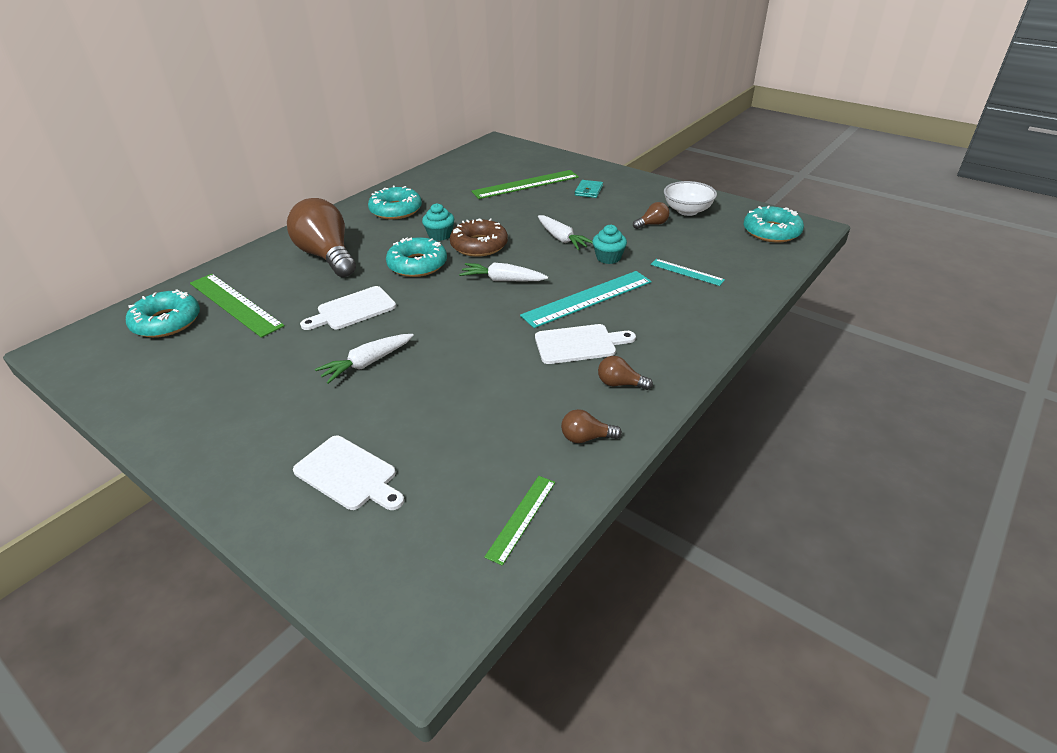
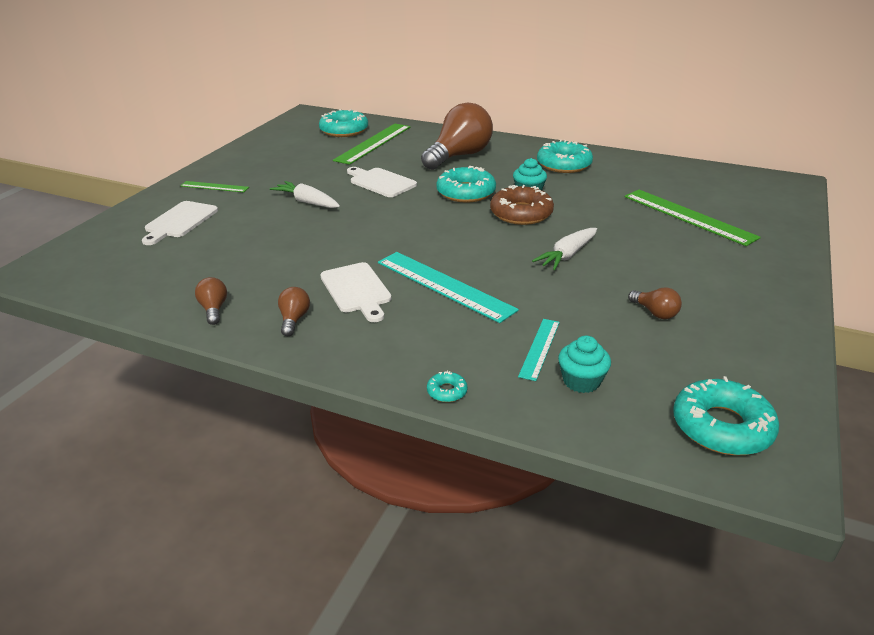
camera: 75 degrees right, 5 degrees down
white carrot [459,263,548,281] -> none
green ruler [484,476,555,565] -> green ruler moved to [180,181,249,192]
turquoise wallet [575,180,603,198] -> none
turquoise cupcake [592,225,627,264] -> turquoise cupcake moved to [558,336,611,393]
white bowl [664,181,717,216] -> none
none -> turquoise donut [427,371,468,402]

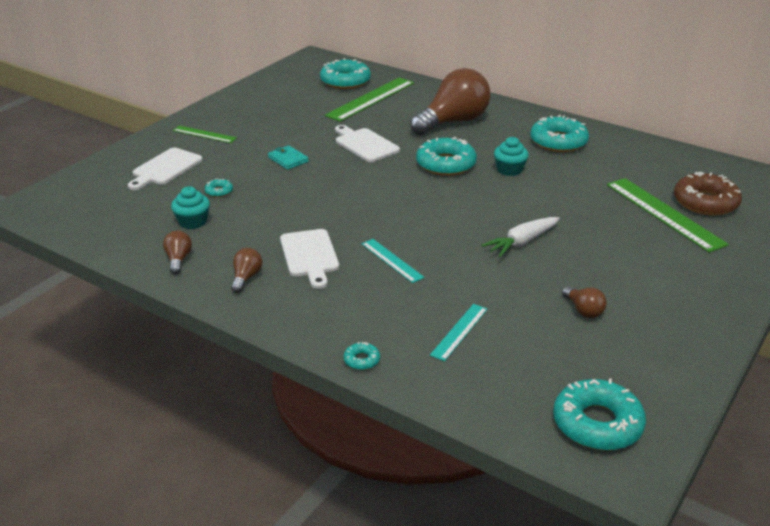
camera: 10 degrees right, 0 degrees up
white carrot [270,181,340,208] -> turquoise wallet [268,145,309,170]
turquoise ruler [378,252,519,323] -> turquoise ruler [361,239,425,283], size x0.54
brown donut [490,185,554,225] -> brown donut moved to [674,172,742,216]
turquoise cupcake [558,336,611,393] -> turquoise cupcake moved to [171,186,210,229]
none -> turquoise donut [205,178,233,197]

